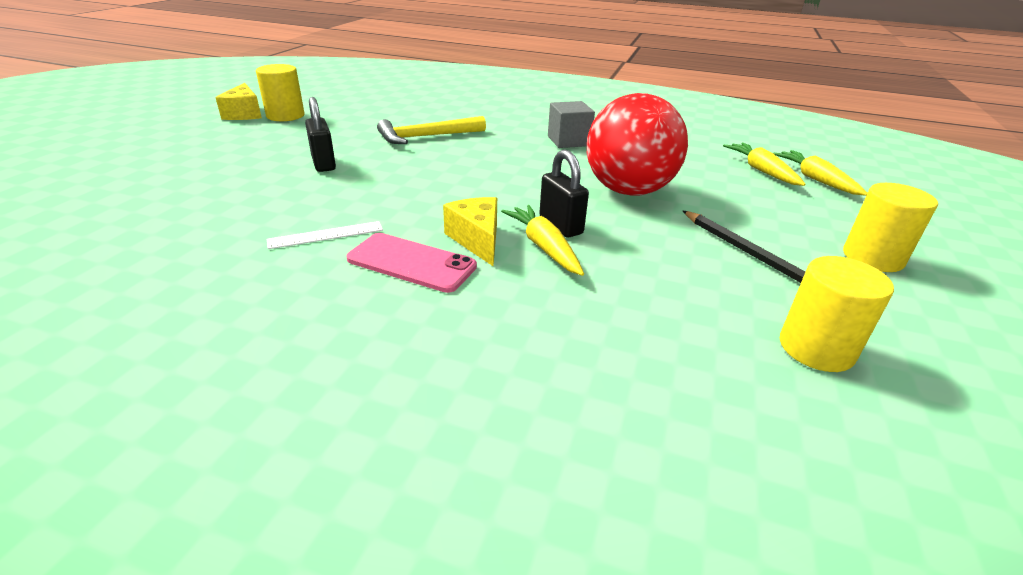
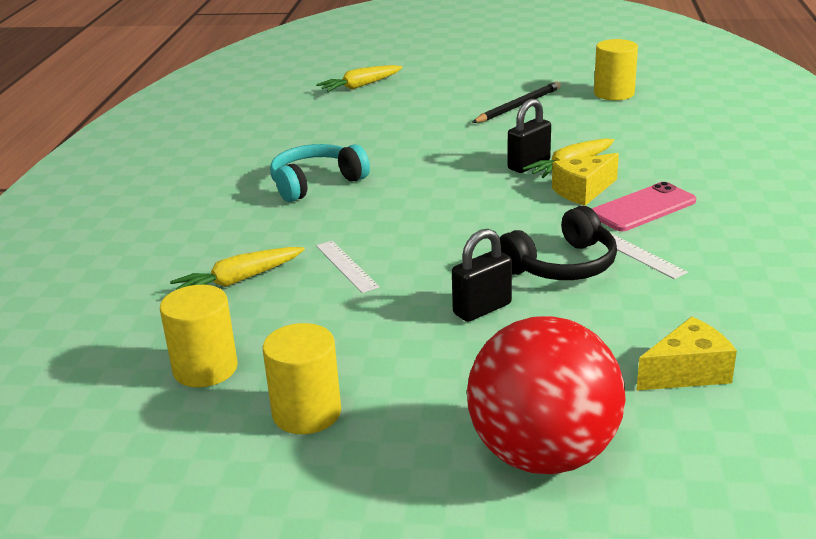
camera: 100 degrees left, 5 degrees down
yellow cheese [215,83,262,120] -> yellow cheese moved to [636,317,737,391]
pink phone [346,233,477,293] -> pink phone turned 45 degrees clockwise [592,182,696,231]
yellow hammer [377,116,486,144] -> white ruler [316,241,380,293]
grey cube [548,101,595,148] -> turquoise headphones [270,144,370,202]
red ball [587,93,688,196] -> red ball moved to [467,316,626,474]
yellow carrot [723,143,806,186] -> yellow carrot moved to [170,247,305,290]
yellow cylinder [843,183,938,272] -> yellow cylinder moved to [160,285,238,387]
none -> black headphones [500,206,617,280]

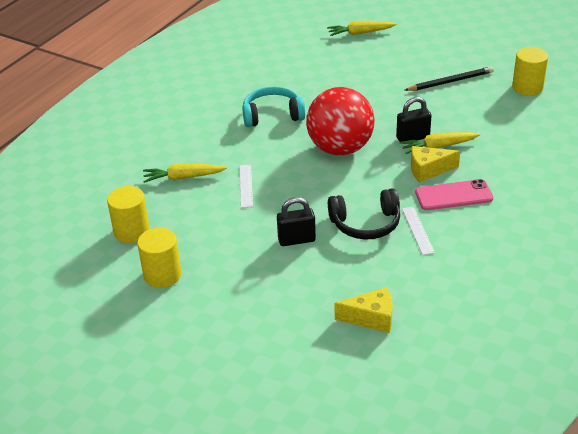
camera: 25 degrees right, 10 degrees up
red ball [467,316,626,474] -> red ball moved to [306,87,375,155]

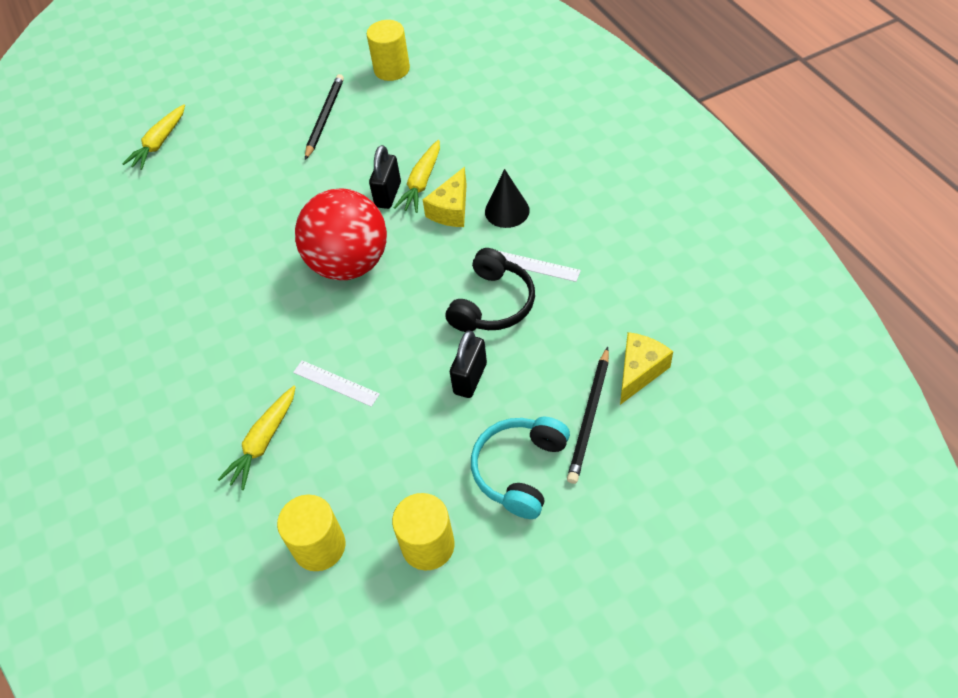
camera: 55 degrees left, 15 degrees up
turquoise headphones [242,87,305,127] -> turquoise headphones moved to [471,417,570,519]
pink phone [415,179,493,210] -> black cone [485,169,530,228]
none -> black pencil [567,347,609,484]

